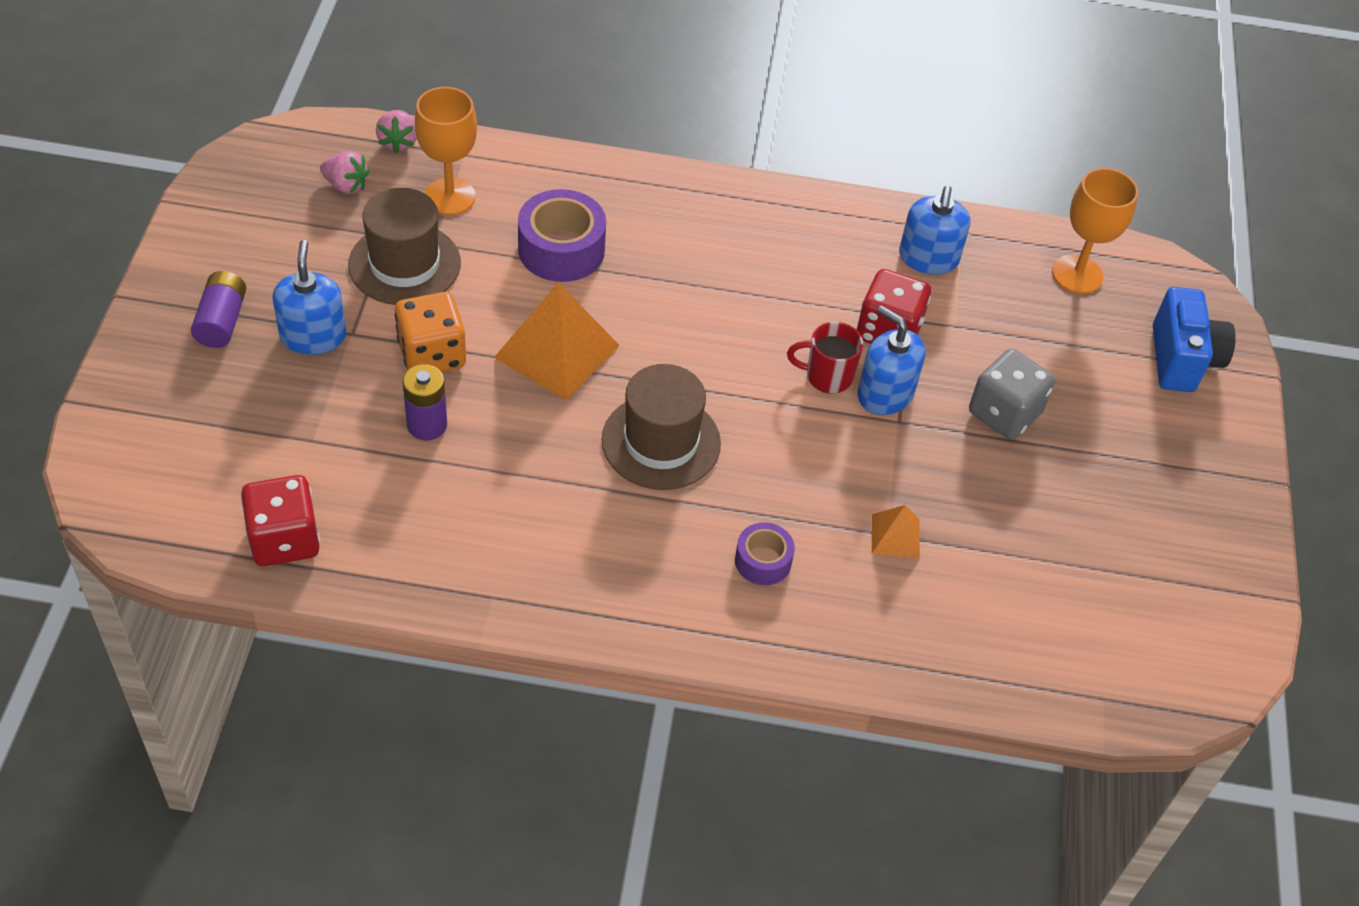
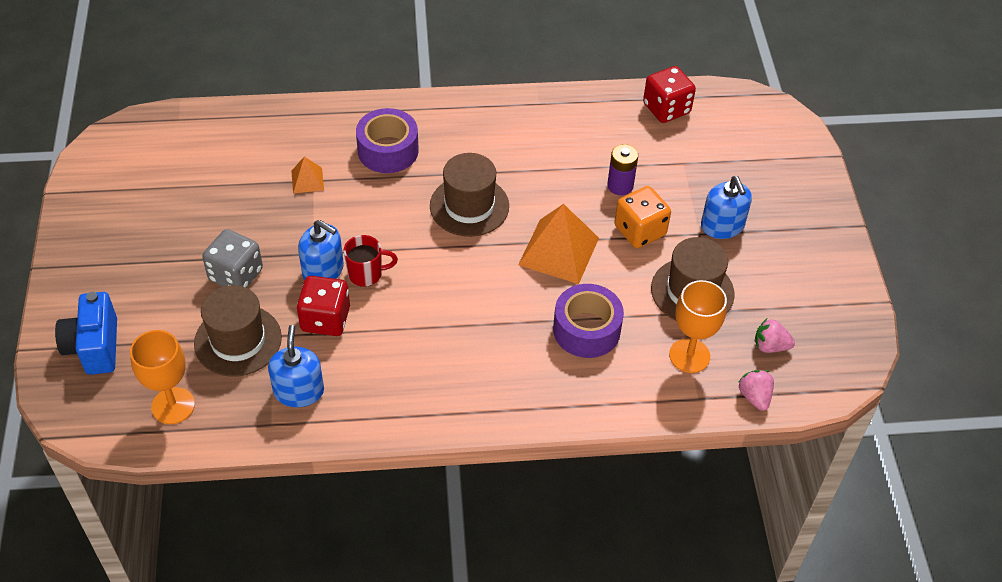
camera: 170 degrees right, 0 degrees up
purple battery [191,271,246,348] -> none
purple tape [735,522,795,585] -> purple tape [356,108,419,173], size x1.74
none -> brown hat [194,285,282,377]

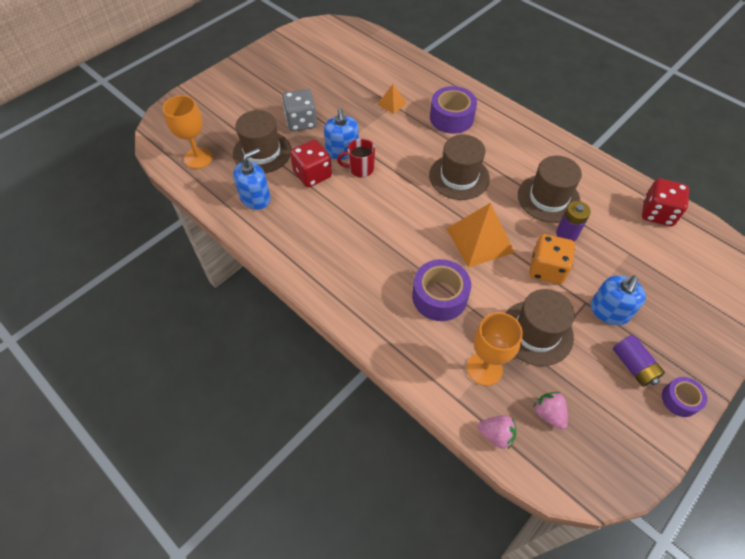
camera: 50 degrees right, 5 degrees up
blue camera [55,292,117,375] -> none
red mug [344,235,398,287] -> red mug turned 135 degrees clockwise [337,139,375,178]
pink strawberry [739,370,774,411] -> pink strawberry turned 75 degrees clockwise [478,415,516,449]
none -> brown hat [518,156,582,223]
none -> purple battery [613,335,665,387]
none -> purple tape [662,377,707,417]

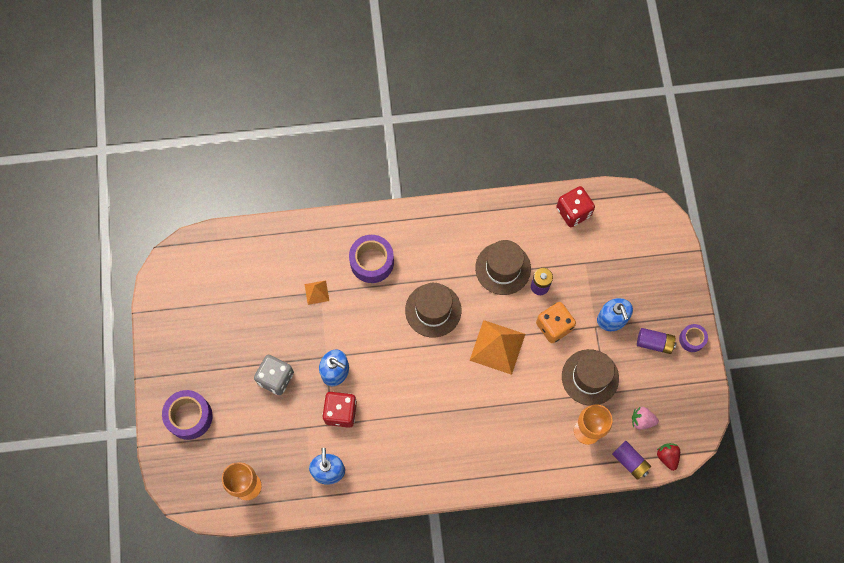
camera: 50 degrees left, 15 degrees up
brown hat [233,110,291,173] -> none
red mug [337,139,375,178] -> none
purple tape [412,259,471,321] -> purple tape moved to [162,390,213,440]
pink strawberry [478,415,516,449] -> purple battery [612,441,651,480]
none -> red strawberry [657,443,680,471]

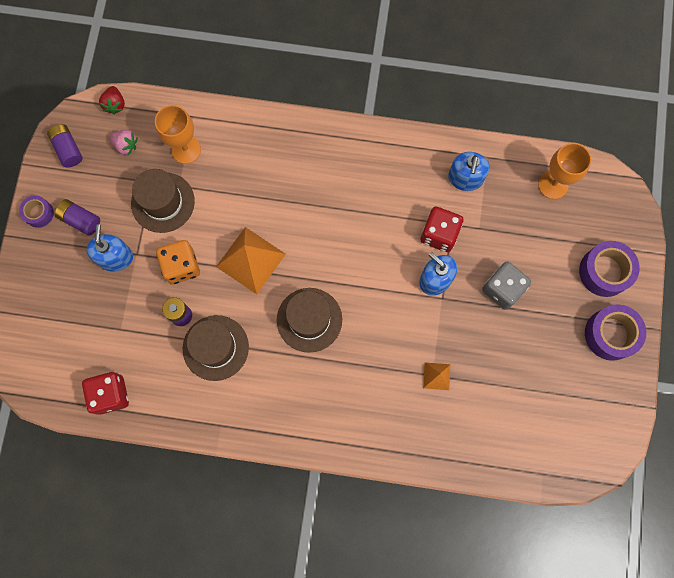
camera: 165 degrees left, 5 degrees up
purple tape [349,235,394,283] -> purple tape moved to [585,304,646,361]
purple battery [612,441,651,480] -> purple battery moved to [47,124,83,167]

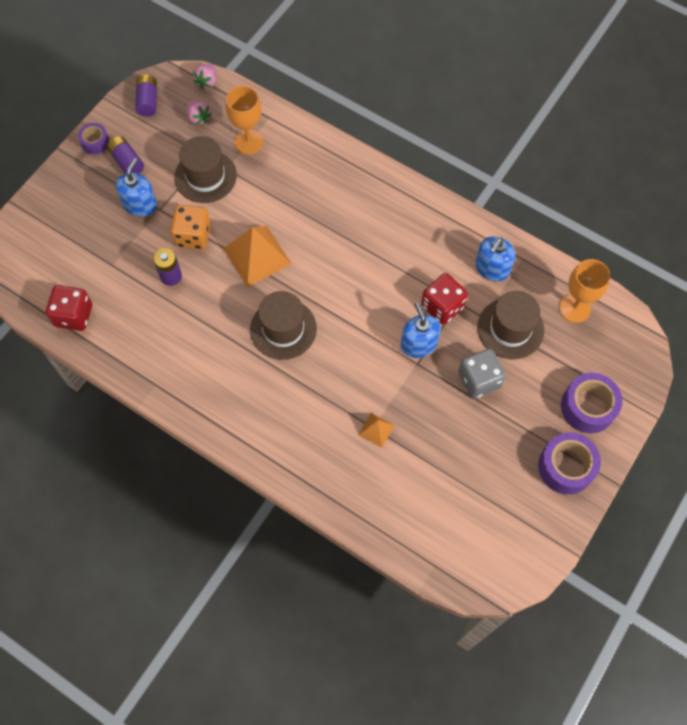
camera: 25 degrees right, 10 degrees down
red strawberry [99,86,125,114] -> pink strawberry [193,64,216,89]
brown hat [183,315,249,381] -> brown hat moved to [477,291,544,359]

